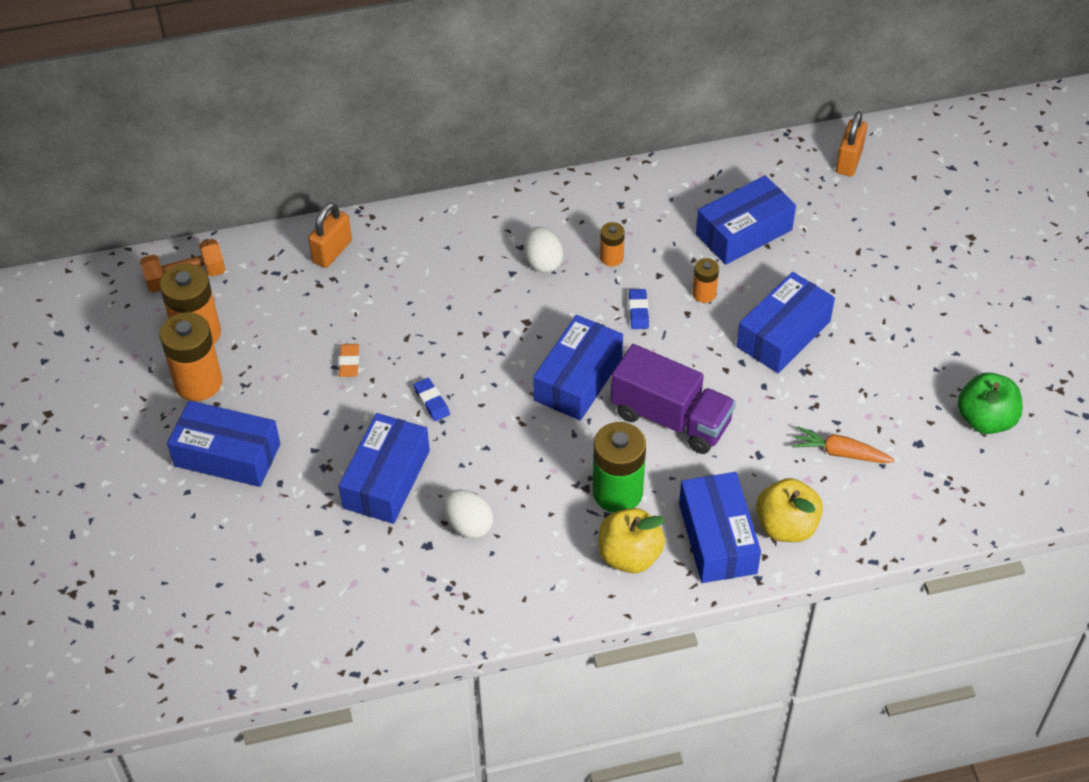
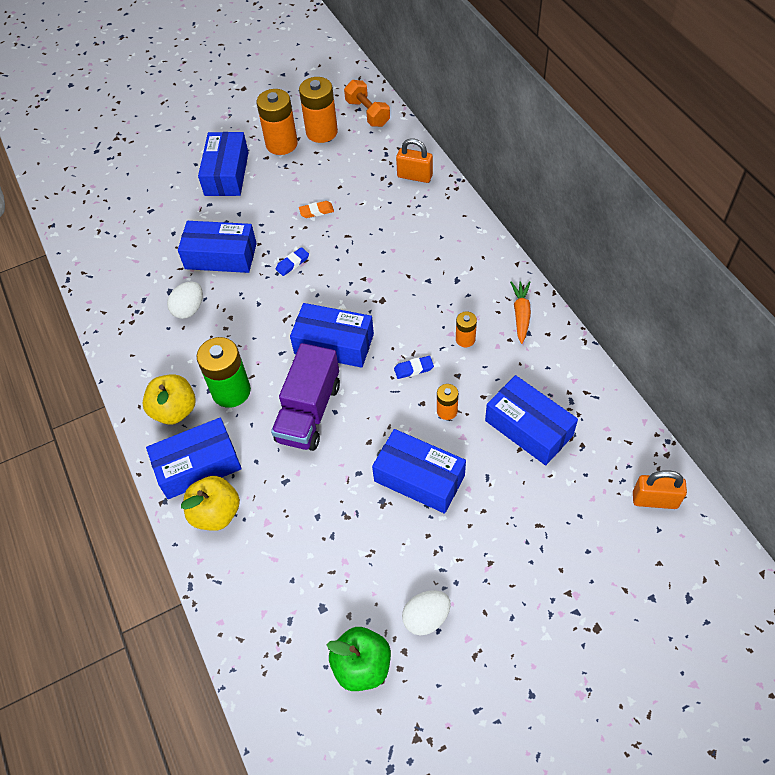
camera: 80 degrees right, 5 degrees up
white egg [524,226,563,273] -> white egg moved to [402,590,451,635]
orange carrot [792,426,895,463] -> orange carrot moved to [510,281,531,344]

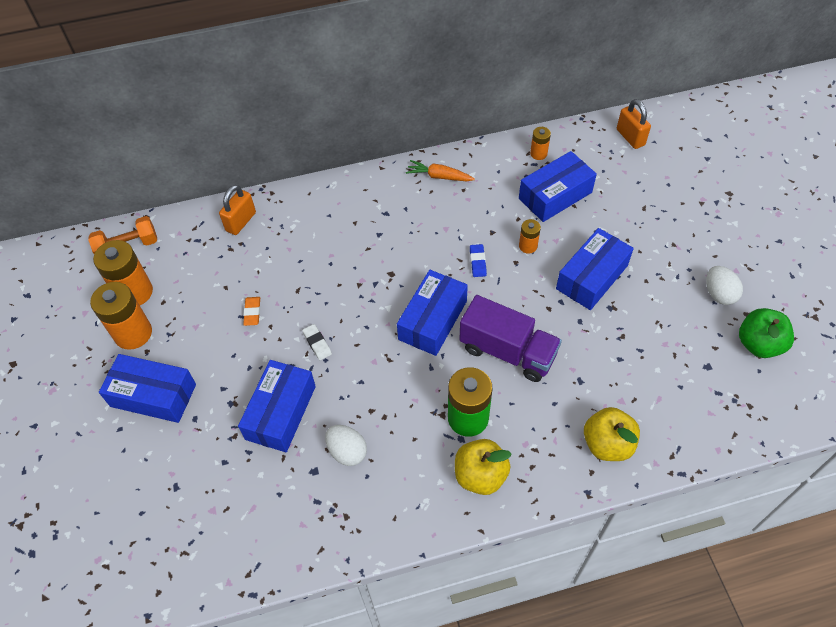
camera: 80 degrees left, 0 degrees up
blue box [146,417,242,499] -> none
blue eraser [276,247,309,276] -> white eraser [302,324,332,360]
orange battery [456,312,477,347] -> orange battery moved to [530,127,551,160]
orange padlock [633,470,687,509] -> orange padlock turned 45 degrees counterclockwise [617,99,651,149]

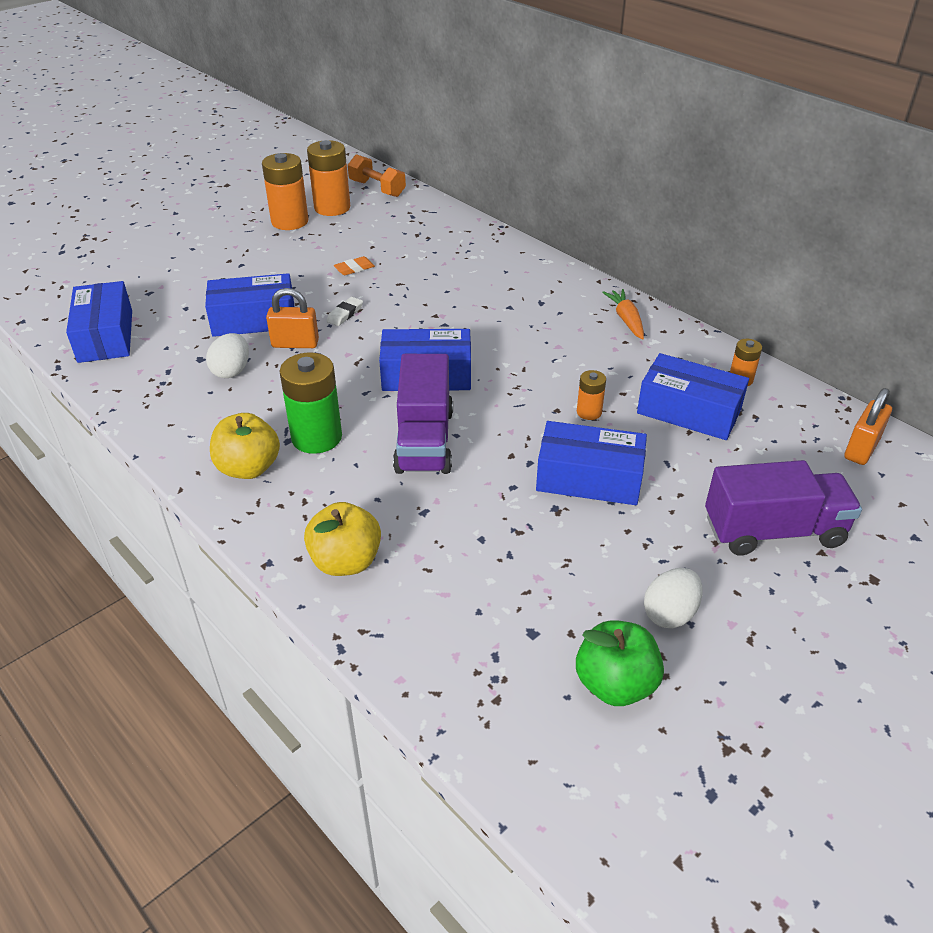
camera: 60 degrees right, 15 degrees down
blue box [99,354,196,423] -> blue box moved to [66,281,132,363]
orange padlock [219,185,256,235] -> orange padlock moved to [266,288,319,348]
blue eraser [470,244,487,277] -> none
none -> purple truck [705,460,862,556]

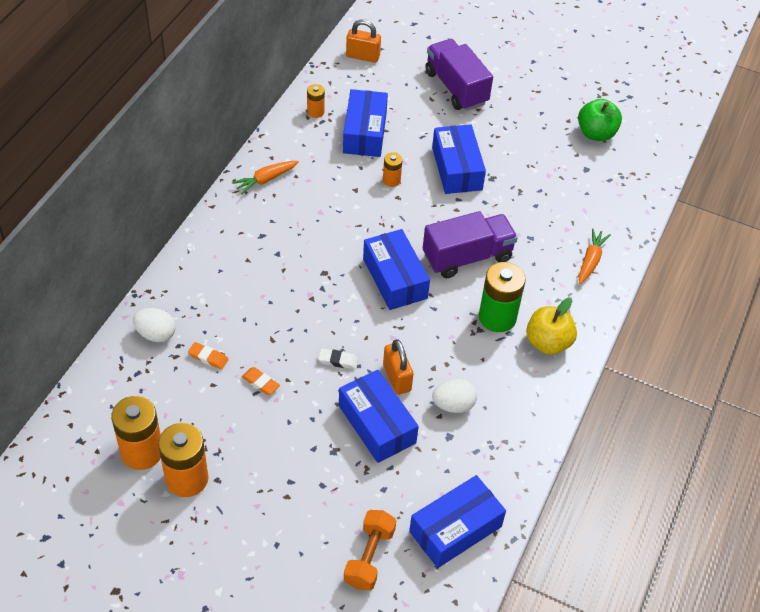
camera: 115 degrees left, 10 degrees up
yellow apple [304,502,381,576] -> orange carrot [579,228,611,284]
orange dumbbell [348,154,406,197] -> orange dumbbell moved to [344,510,396,590]
white egg [644,568,703,628] -> white egg moved to [133,308,176,342]
none -> orange eraser [188,342,229,370]

